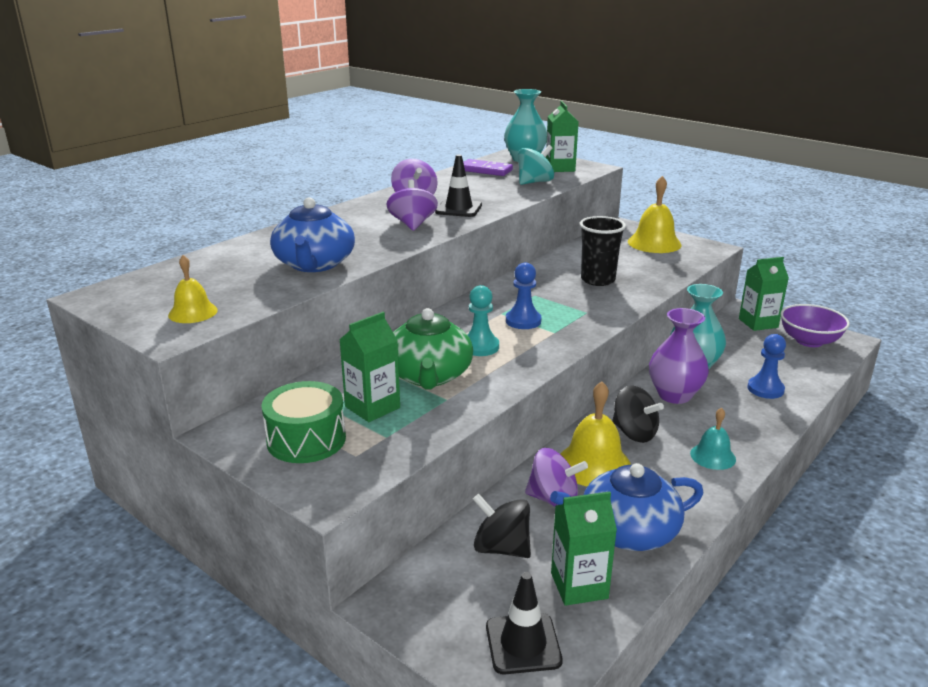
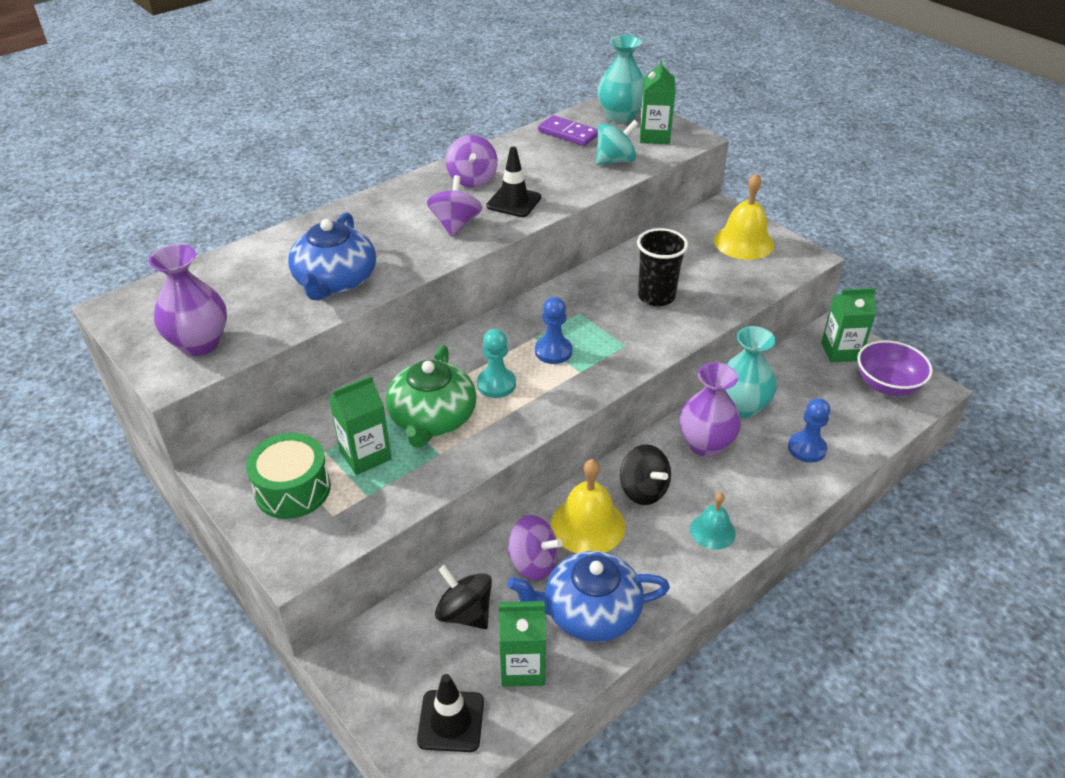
camera: 10 degrees right, 15 degrees up
yellow bell [168,255,218,323] -> purple vase [149,244,227,356]

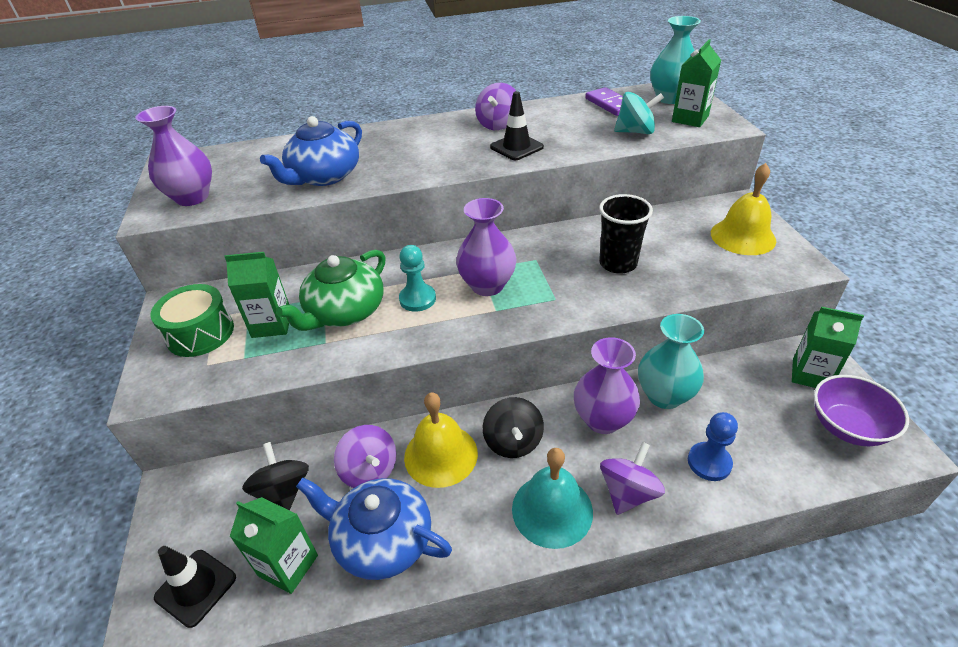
camera: 30 degrees right, 0 degrees up
purple spinning top [427,175,482,237] -> purple spinning top moved to [600,442,665,515]
blue pawn [535,297,572,364] -> purple vase [456,198,516,296]
turquoise bell [690,492,736,550] -> turquoise bell [512,448,593,549], size x1.65

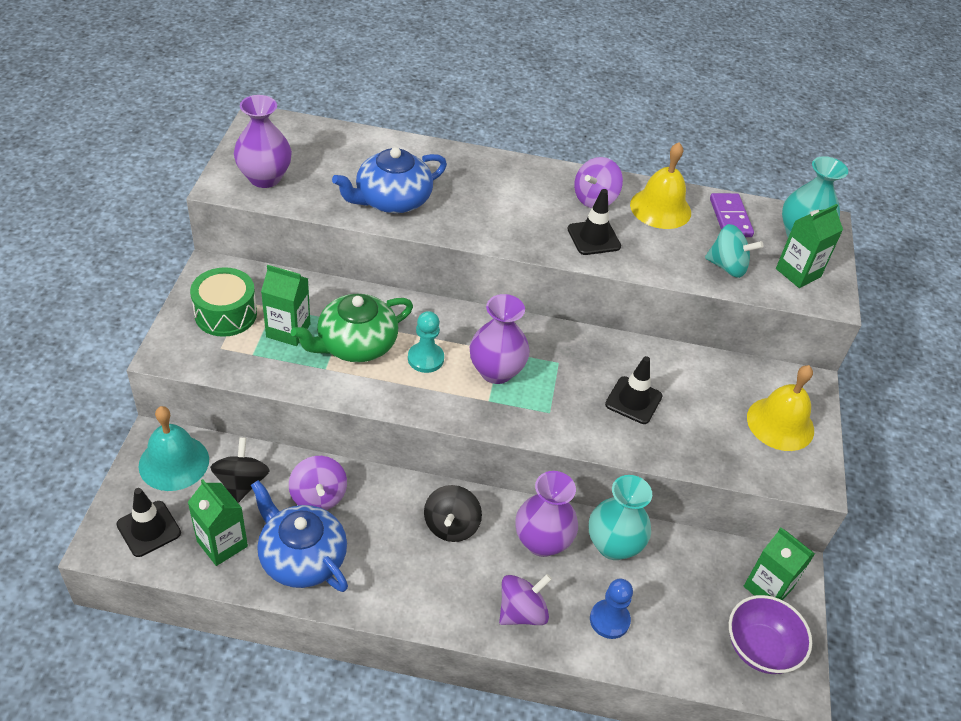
camera: 15 degrees right, 5 degrees up
yellow bell [404,392,478,488] -> yellow bell moved to [630,142,691,229]
turquoise bell [512,448,593,549] -> turquoise bell moved to [139,406,209,491]
black cup [599,194,653,274] -> black traffic cone [605,356,662,424]

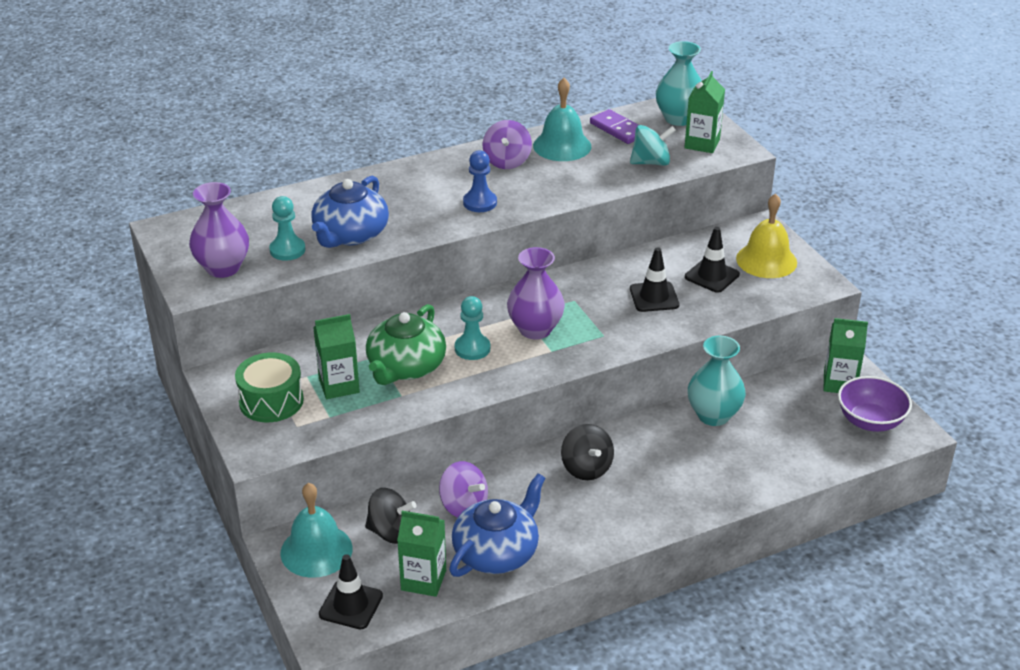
camera: 30 degrees left, 10 degrees down
black spinning top [210,437,270,503] -> black spinning top turned 135 degrees clockwise [365,488,417,544]
blue teapot [251,480,348,592] -> blue teapot turned 120 degrees clockwise [449,474,546,577]
purple spinning top [499,574,552,625] -> none
purple vase [515,471,578,557] -> none
black traffic cone [567,189,621,255] -> black traffic cone moved to [685,227,740,293]
blue pawn [590,578,633,639] -> blue pawn moved to [463,150,497,212]
yellow bell [630,142,691,229] -> turquoise bell [533,78,591,161]
none -> turquoise pawn [269,196,306,261]

